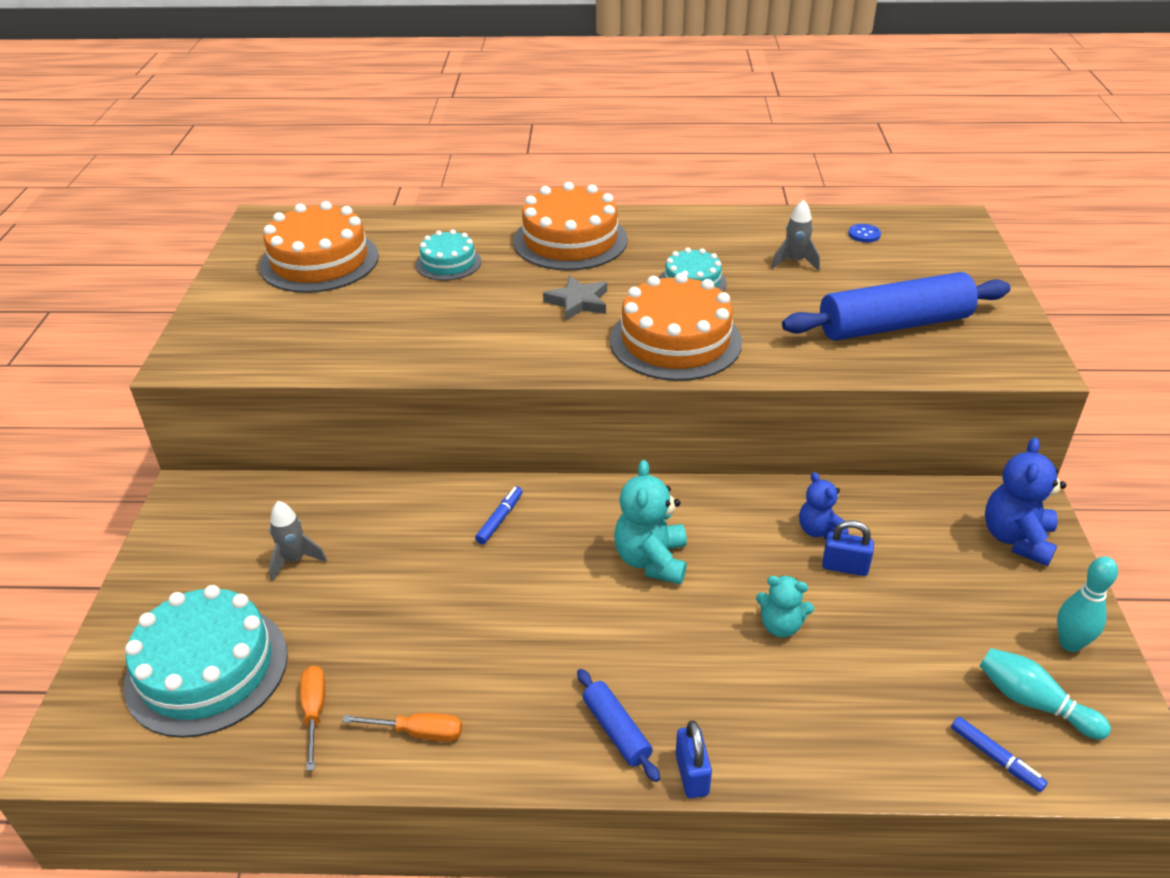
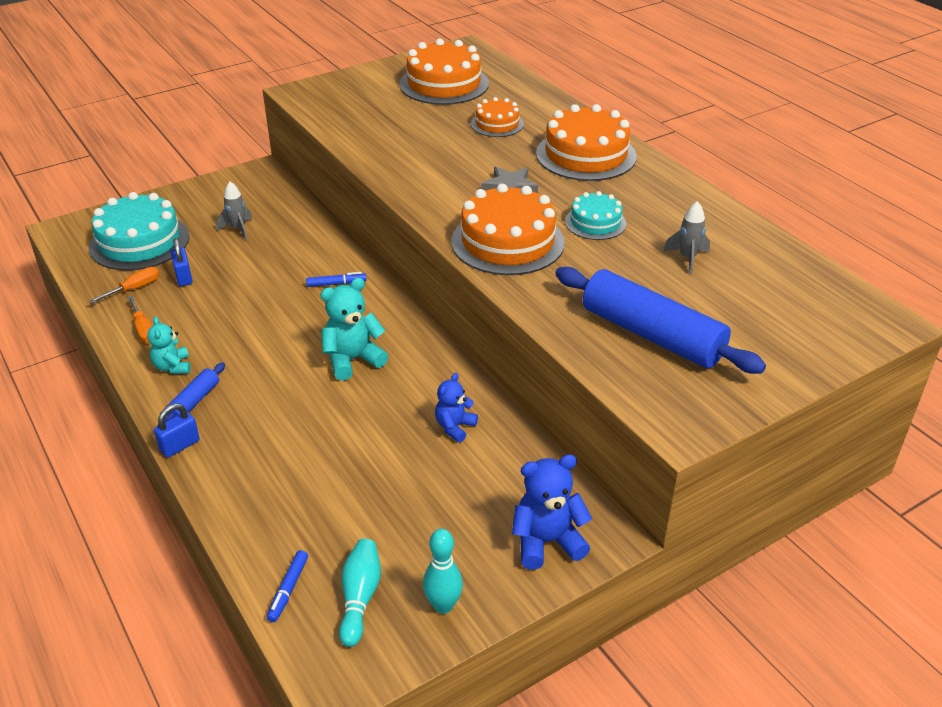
camera: 55 degrees right, 0 degrees up
turquoise cake [416,230,481,281] -> orange cake [471,97,524,137]
turquoise teddy bear [756,576,814,637] -> turquoise teddy bear moved to [147,317,191,374]
blue padlock [822,520,874,576] -> blue padlock moved to [171,238,192,286]
blue button [848,224,881,242] -> none

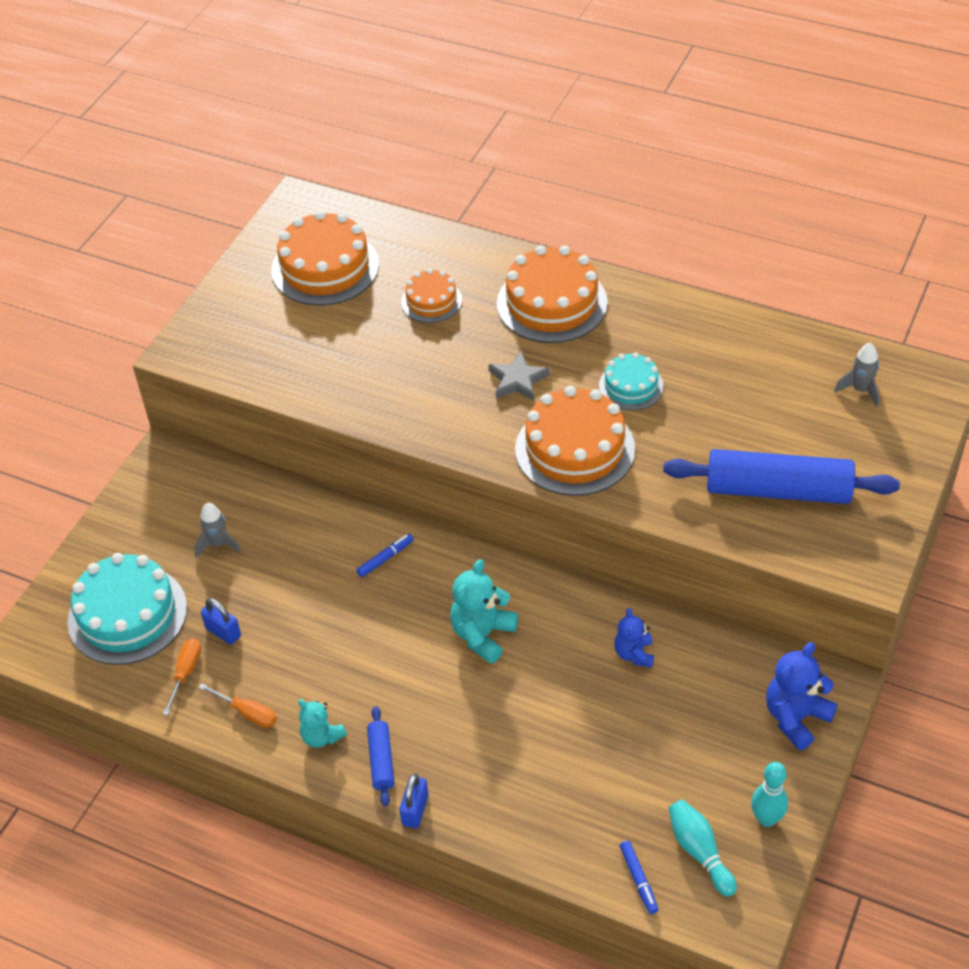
camera: 30 degrees left, 10 degrees up
grey rocket [663,201,710,274] -> grey rocket moved to [834,343,880,407]

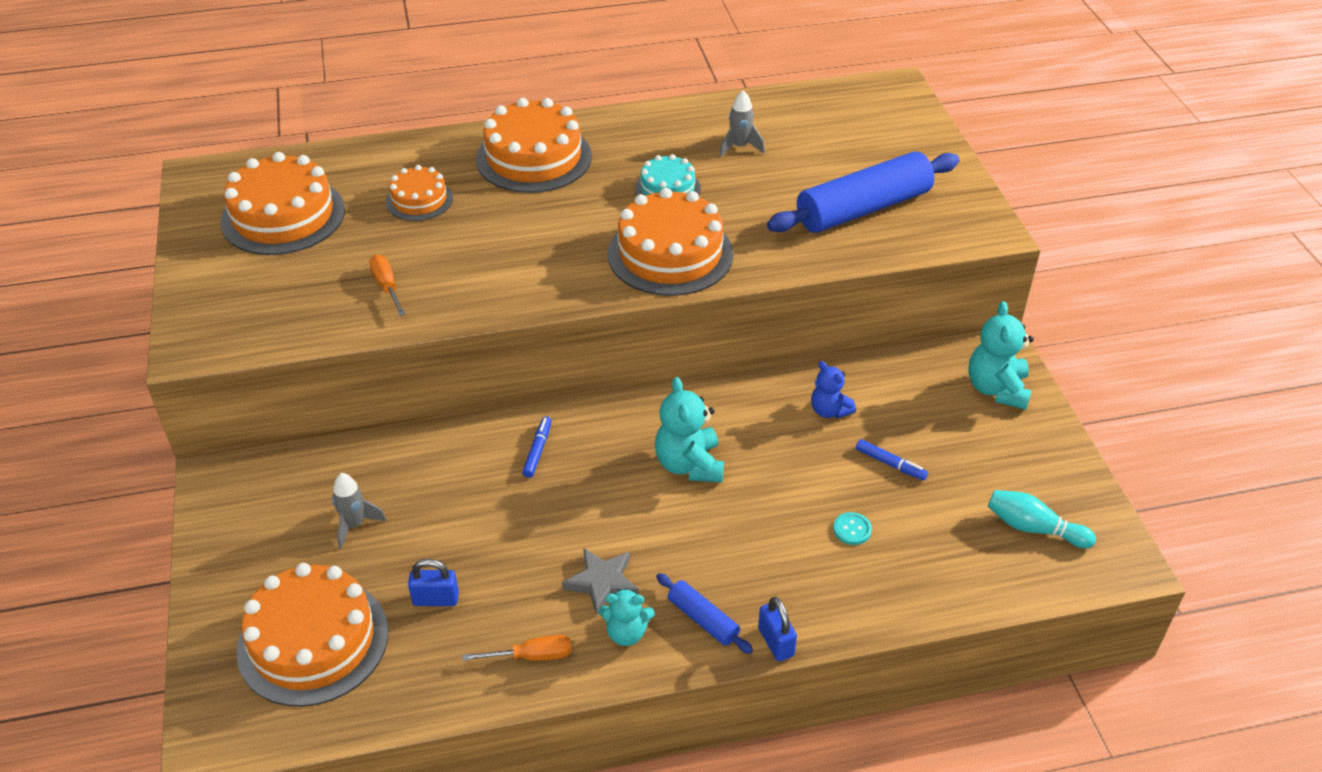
camera: 40 degrees left, 5 degrees down
turquoise cake [67,553,187,665] -> orange cake [236,563,388,707]
orange screwdriver [163,638,201,715] -> orange screwdriver moved to [369,255,405,316]
grey star [488,351,550,401] -> grey star moved to [562,548,639,615]
blue marker [620,841,658,914] -> blue marker moved to [856,439,928,480]
turquoise bowling pin [751,762,788,827] -> none
blue teddy bear [766,642,837,751] -> turquoise teddy bear [968,301,1034,410]
grey rocket [834,343,880,407] -> grey rocket moved to [719,90,765,157]
none -> turquoise button [833,512,872,545]

